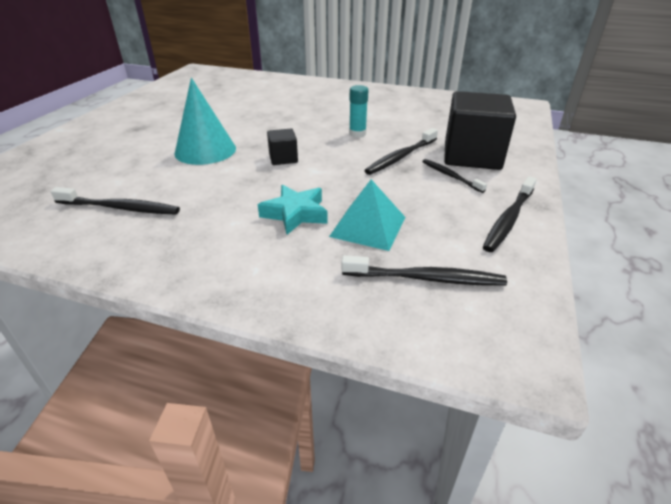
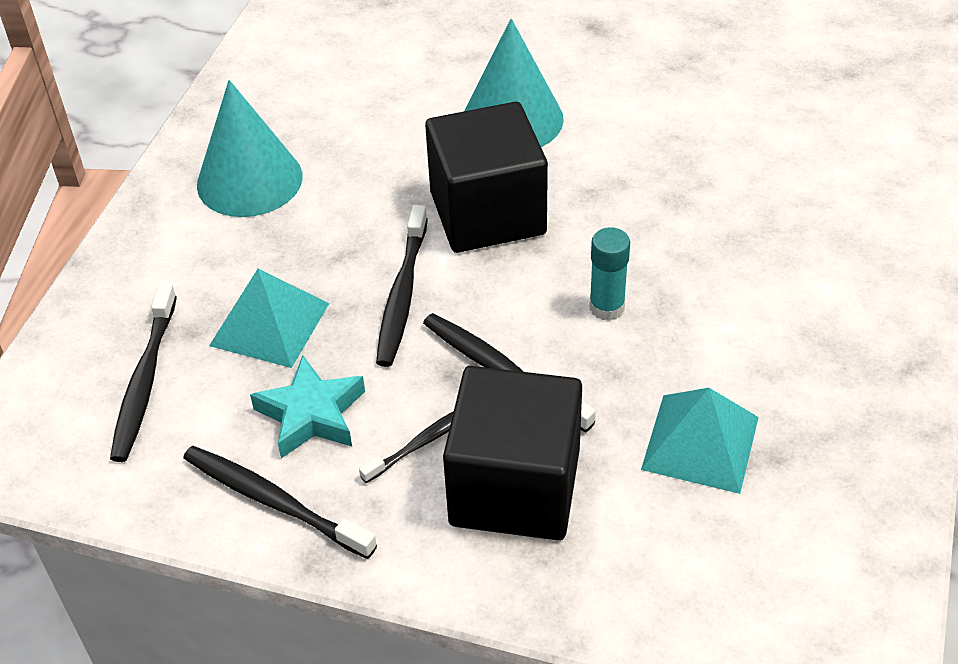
camera: 90 degrees right, 10 degrees up
black toothbrush [51,187,180,215] -> black toothbrush moved to [376,205,428,367]
turquoise star [258,185,328,235] -> turquoise star moved to [250,355,365,458]
black cube [267,128,298,165] -> black cube [425,102,548,253], size x2.14
none -> turquoise cone [197,80,303,217]
none -> turquoise pyramid [641,388,759,494]

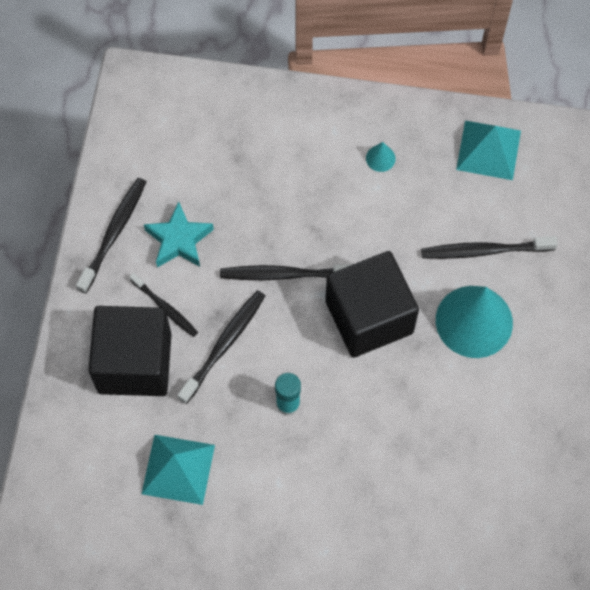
camera: 80 degrees right, 20 degrees up
black toothbrush [110,283,177,462] -> black toothbrush moved to [421,236,558,259]
turquoise cone [197,80,303,217] -> turquoise cone [366,142,396,172], size x0.40
turquoise pyramid [209,269,329,368] -> turquoise pyramid moved to [456,121,521,180]

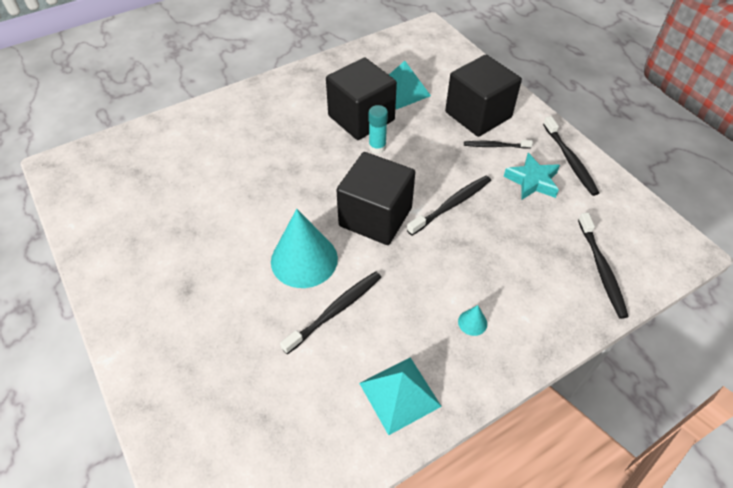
camera: 140 degrees right, 15 degrees down
black toothbrush [178,290,265,404] -> black toothbrush moved to [578,213,629,319]
none -> black cube [326,58,397,140]

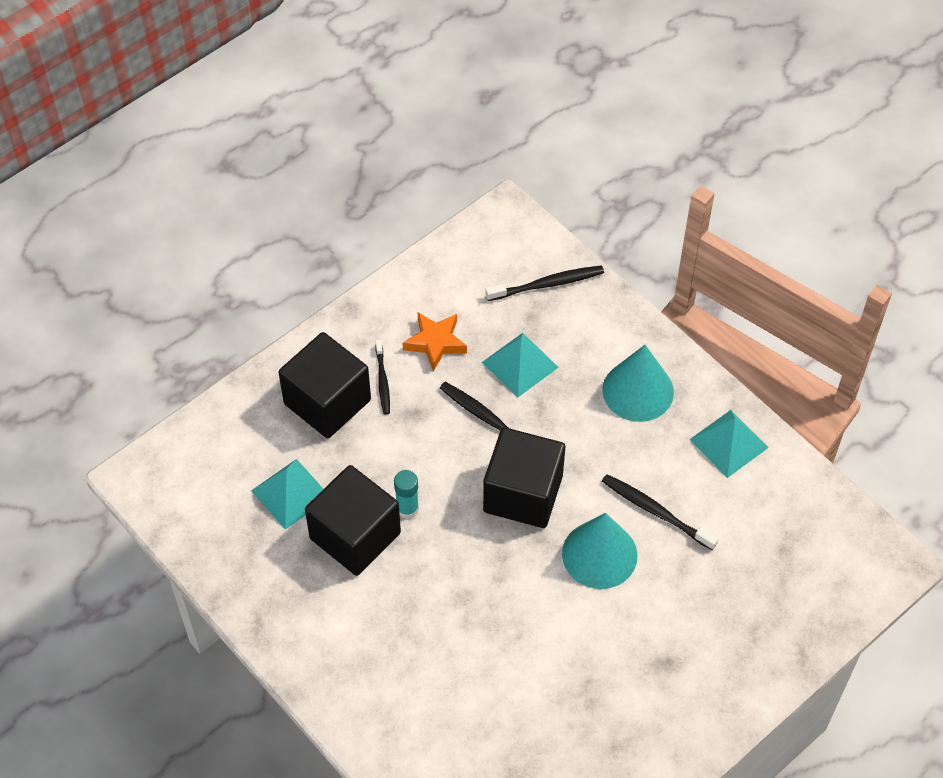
camera: 100 degrees left, 5 degrees up
turquoise cone [458,305,487,336] -> turquoise cone [602,345,674,422], size x2.48
turquoise star [504,153,560,200] -> orange star [403,312,467,371]
black toothbrush [543,116,599,196] -> none
none -> turquoise pyramid [482,333,559,397]

